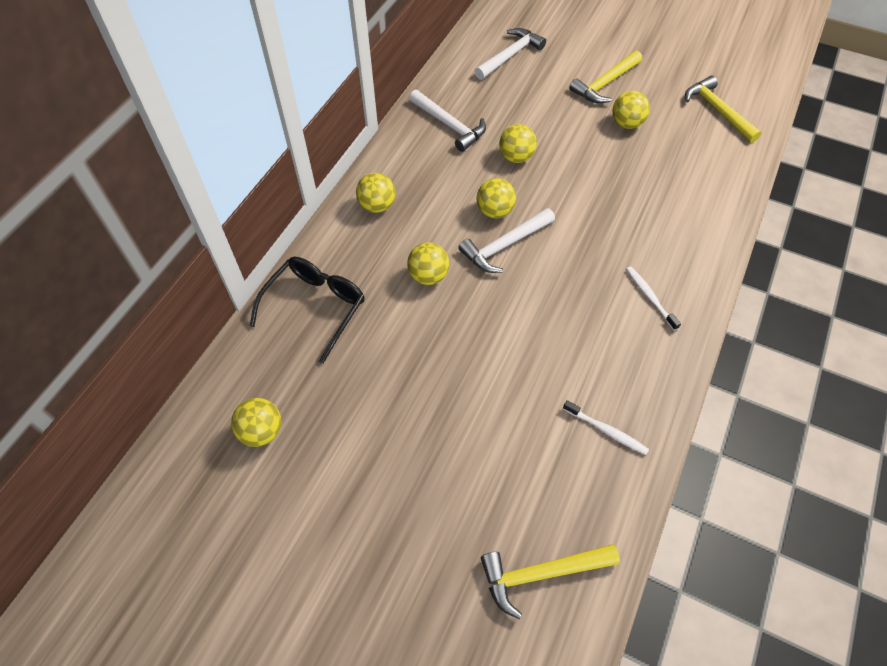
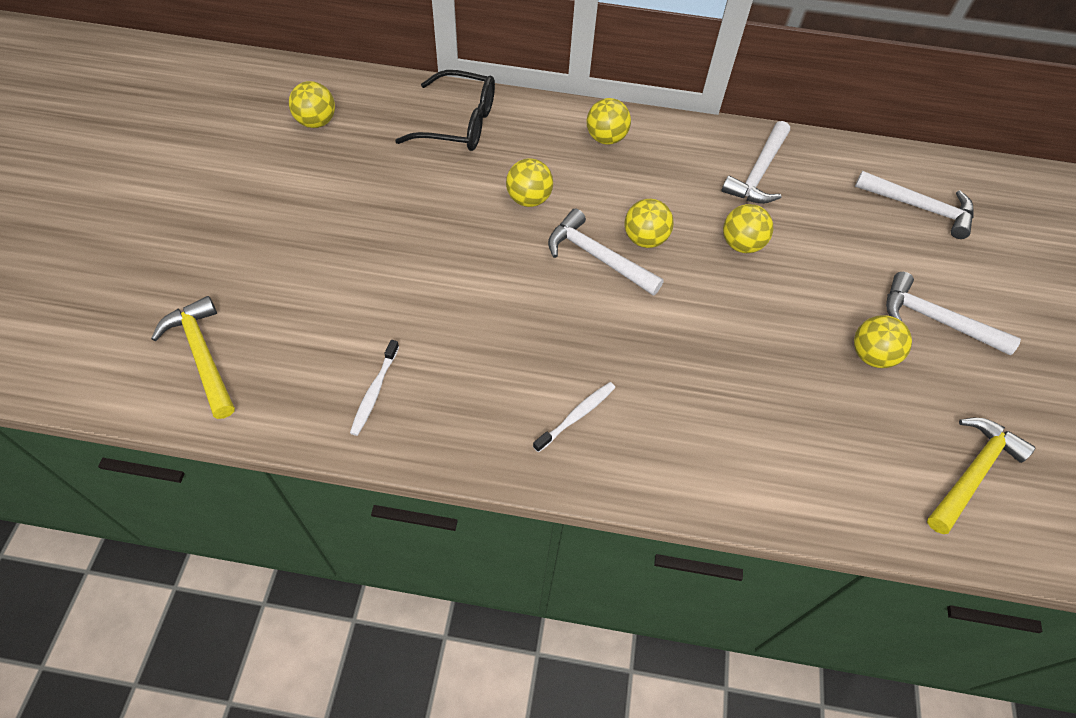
camera: 70 degrees right, 0 degrees up
yellow hammer [569,51,642,103] -> white hammer [886,272,1021,355]

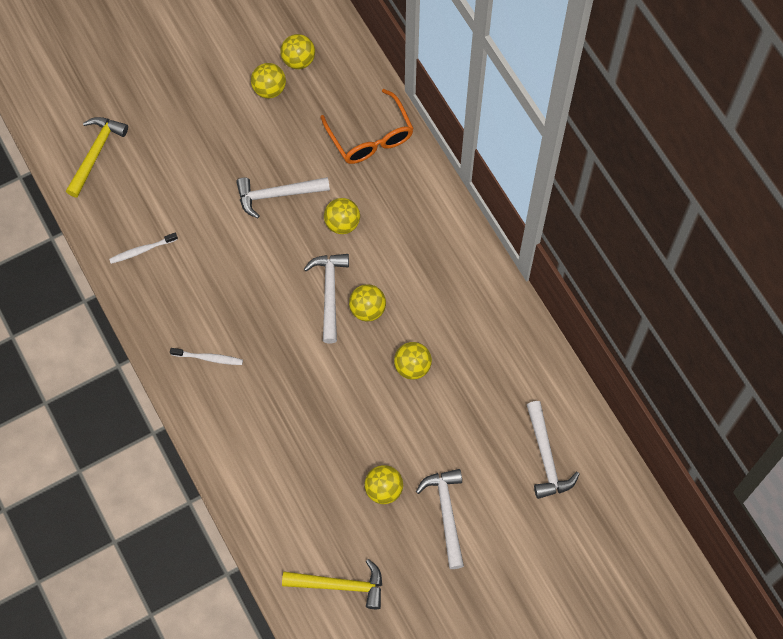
camera: 55 degrees right, 10 degrees up
black glasses [395,70,495,151] -> orange glasses [320,89,414,164]
yellow ball [587,98,631,144] -> yellow ball moved to [251,63,286,98]
white hammer [722,121,790,204] -> white hammer moved to [236,177,330,218]

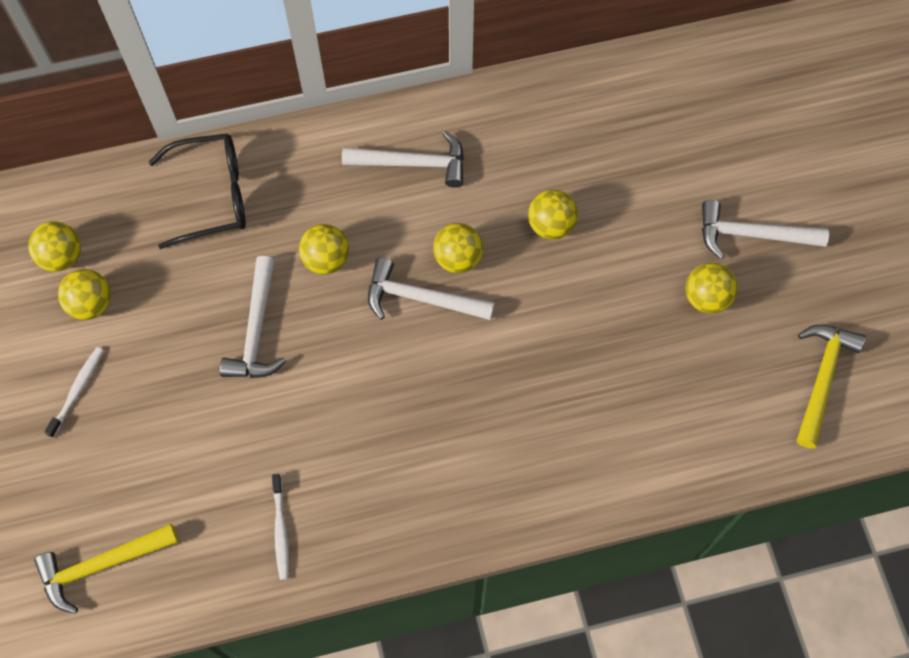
camera: 75 degrees left, 0 degrees up
yellow hammer [66,117,128,197] -> yellow hammer turned 60 degrees counterclockwise [34,524,178,614]
white toothbrush [170,348,243,365] -> white toothbrush moved to [44,347,104,438]
orange glasses [320,89,414,164] -> black glasses [149,134,246,249]
white hammer [527,401,580,499] -> white hammer moved to [342,131,464,188]

